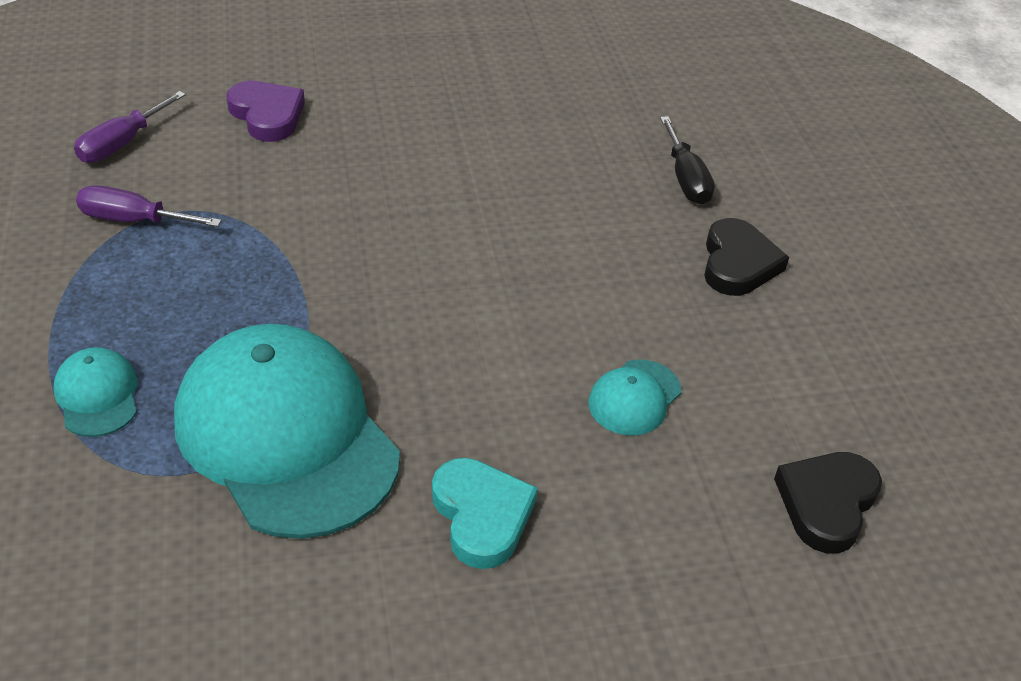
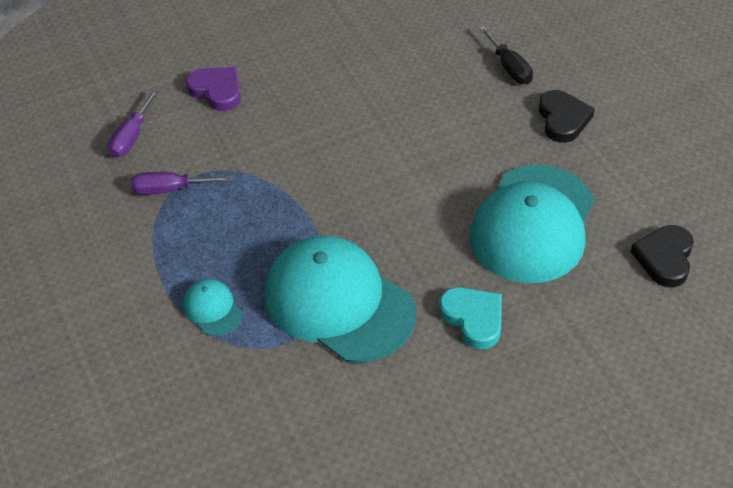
camera: 10 degrees left, 5 degrees up
turquoise cap [588,359,681,436] -> turquoise cap [470,165,594,283], size x2.34

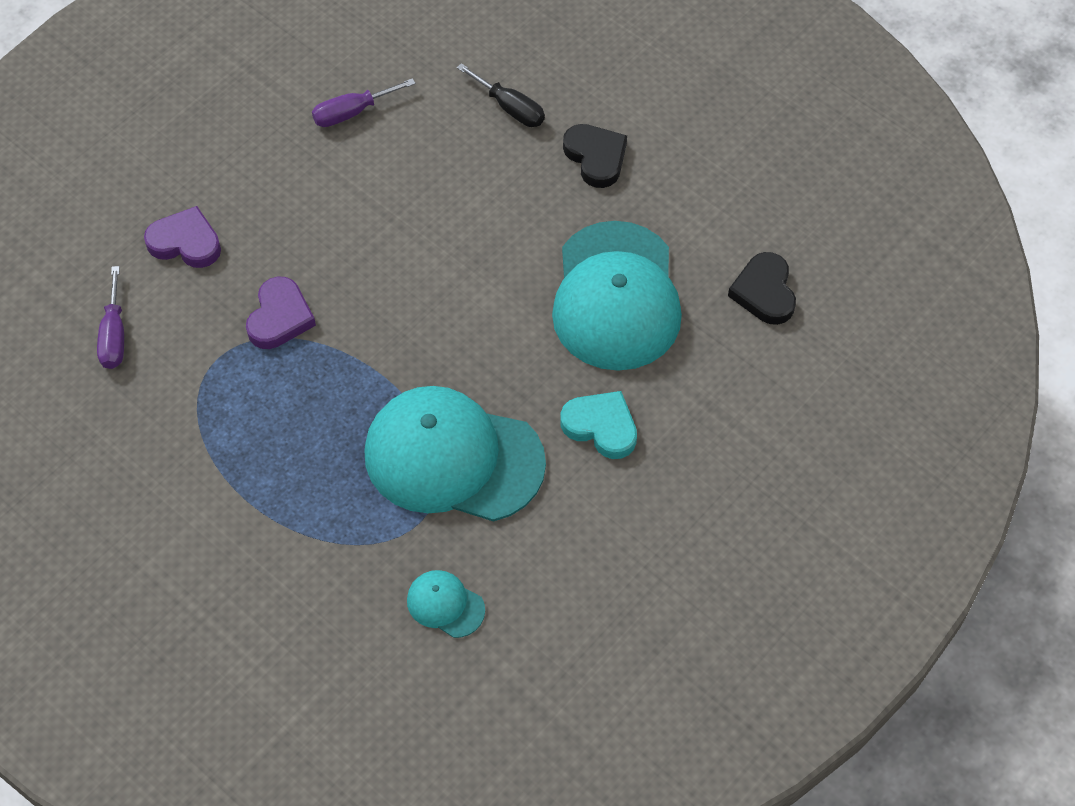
camera: 25 degrees left, 10 degrees up
purple screwdriver [131,172,231,195] -> purple screwdriver moved to [312,78,416,127]
turquoise cap [183,279,242,336] -> turquoise cap moved to [407,570,485,638]
none -> purple heart [246,276,316,349]

